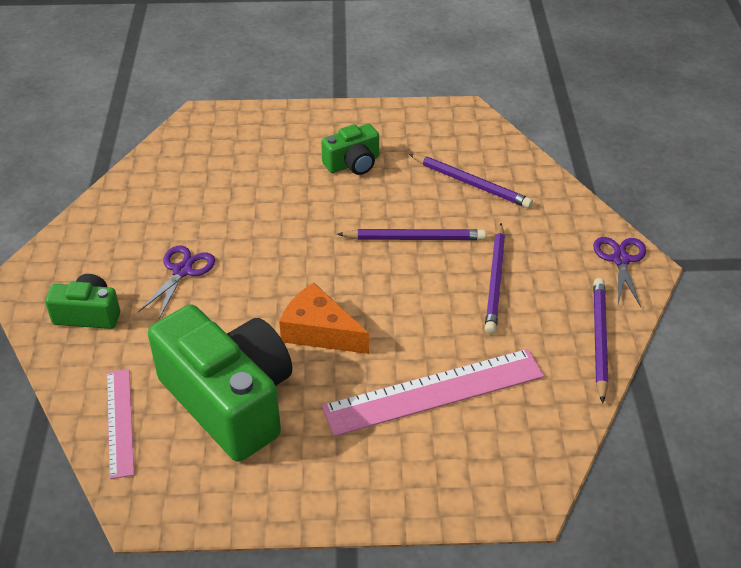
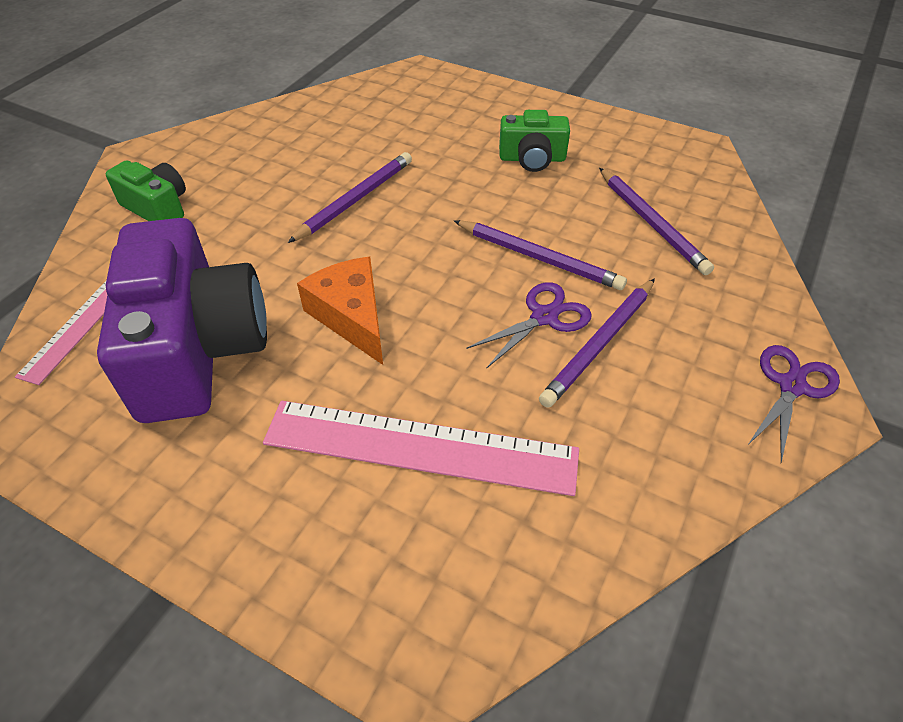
camera: 30 degrees right, 5 degrees up
purple scissors [138,245,215,318] -> purple scissors moved to [466,282,592,369]
green camera [148,304,292,462] -> purple camera [97,218,267,423]
purple pencil [593,278,608,403] -> purple pencil moved to [288,152,412,243]

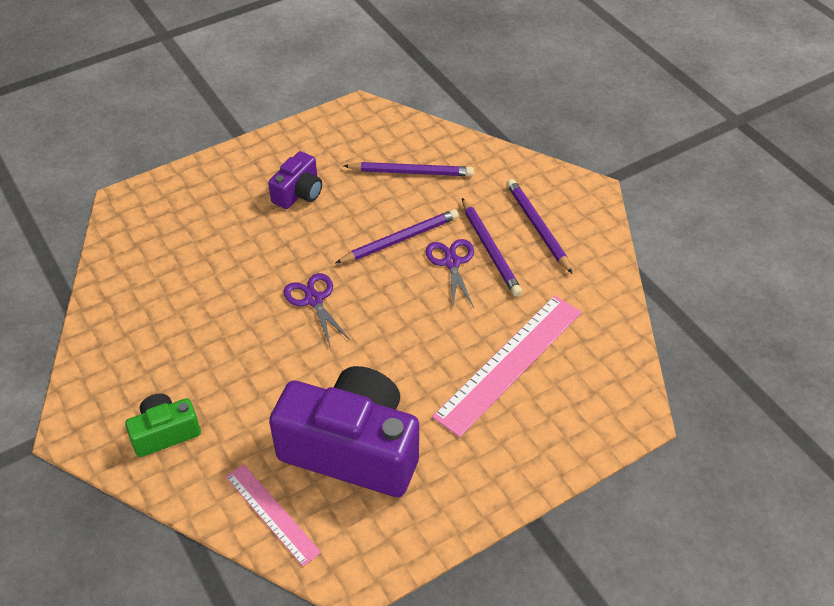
camera: 60 degrees left, 0 degrees up
purple pencil [288,152,412,243] -> purple pencil moved to [507,179,573,274]
orange cheese [297,257,383,365] -> none
green camera [499,110,570,172] -> purple camera [268,151,322,209]
purple scissors [747,345,840,463] -> purple scissors moved to [284,273,350,346]

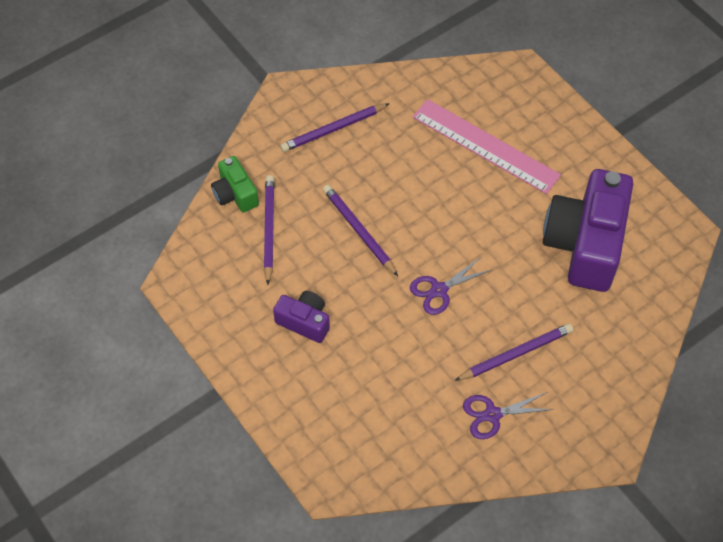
camera: 95 degrees left, 10 degrees up
green camera [125,394,201,457] -> green camera moved to [211,156,259,212]
pink ruler [226,464,321,567] -> none
purple scissors [425,239,474,308] -> purple scissors moved to [463,392,554,439]
purple pencil [462,198,522,296] -> purple pencil moved to [454,323,573,381]

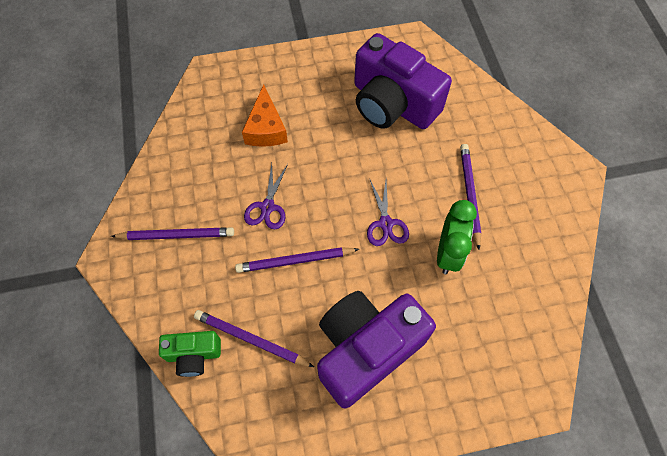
camera: 65 degrees left, 5 degrees up
purple camera [273,291,330,343] -> purple camera [317,291,436,408], size x2.05
purple pencil [280,103,390,152] -> purple pencil turned 90 degrees counterclockwise [111,227,234,240]
pink ruler [413,99,561,194] -> orange cheese [242,84,288,147]
purple scissors [463,392,554,439] -> purple scissors moved to [244,163,288,229]
none -> green clock [437,200,477,274]

